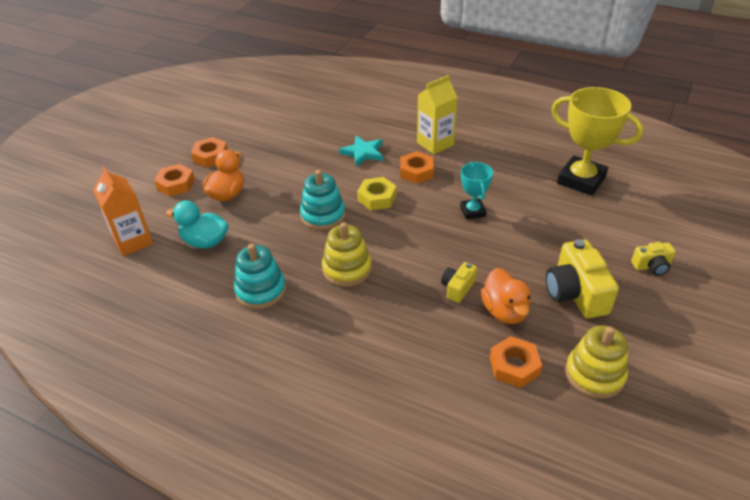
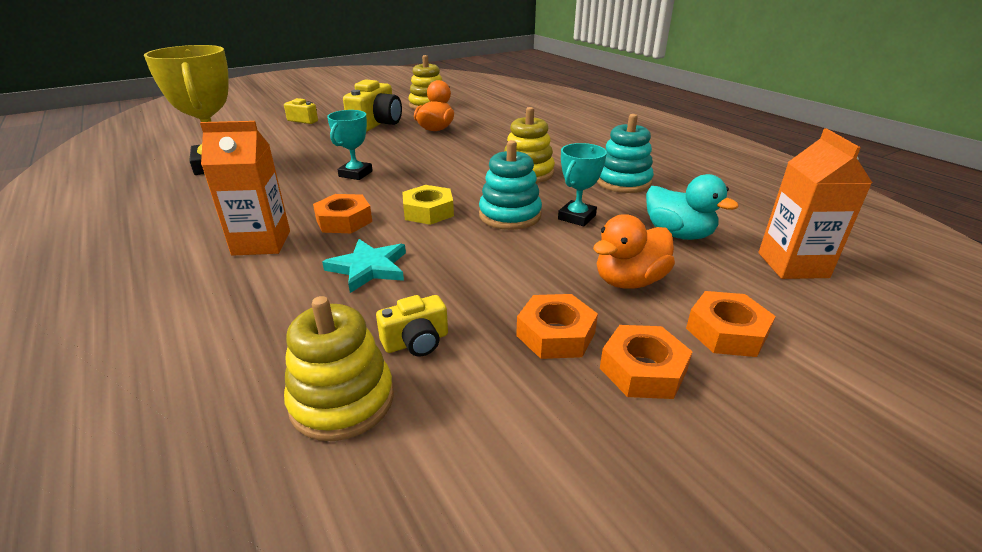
camera: 150 degrees left, 10 degrees down
yellow carton [417,75,458,155] -> orange carton [200,121,290,256]
yellow camera [441,262,477,303] -> yellow camera moved to [376,295,448,356]
orange nut [490,336,542,388] -> orange nut moved to [516,294,598,359]
none -> yellow stacking toy [284,296,394,441]
none -> turquoise trophy [558,143,607,227]

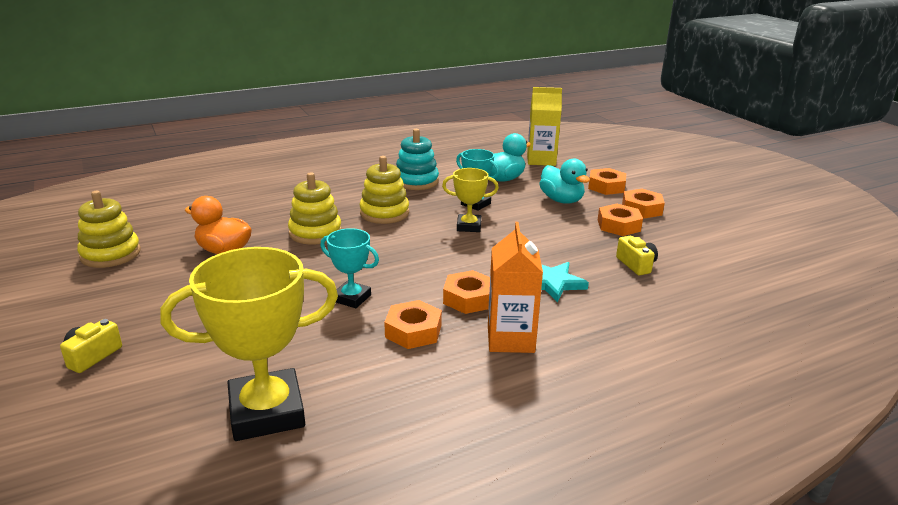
camera: 85 degrees left, 5 degrees down
yellow stacking toy [284,296,394,441] -> yellow stacking toy moved to [288,172,342,245]
yellow camera [343,79,402,132] -> none
yellow nut [402,185,454,225] -> none
turquoise stacking toy [479,140,542,230] -> yellow trophy [442,168,499,232]
orange duck [593,214,675,289] -> turquoise duck [539,159,590,204]
orange carton [758,129,873,279] -> yellow carton [527,87,562,166]
none -> orange nut [384,300,442,349]

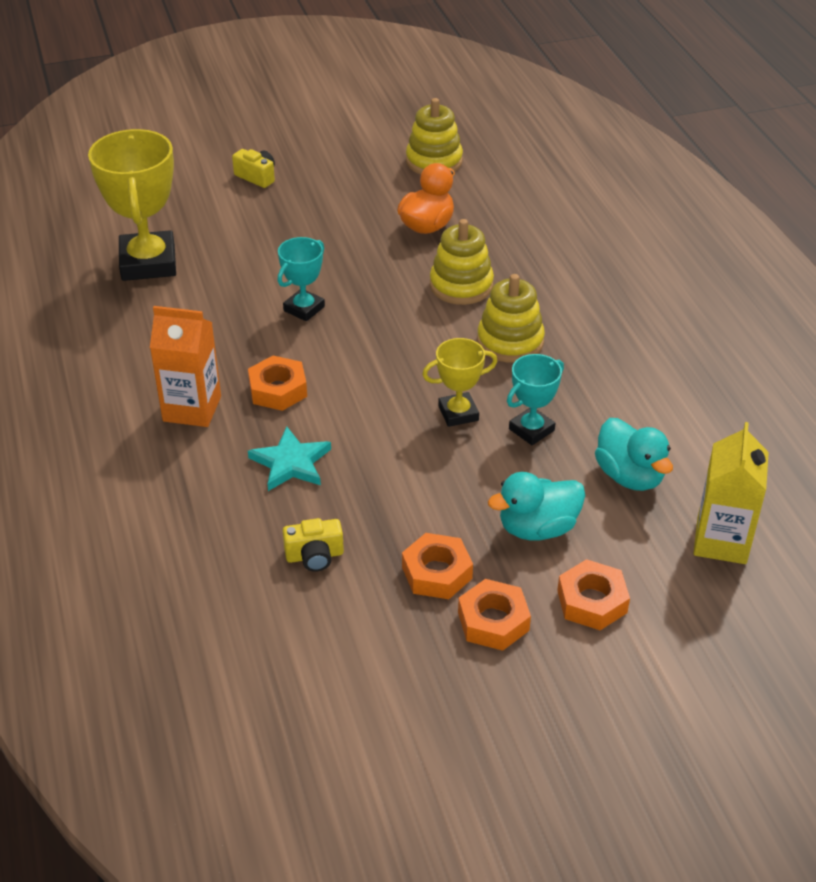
camera: 100 degrees right, 15 degrees up
orange nut [384,300,442,349] -> none
turquoise stacking toy [396,129,439,190] -> none
yellow trophy [442,168,499,232] -> yellow trophy turned 60 degrees clockwise [422,338,497,427]

